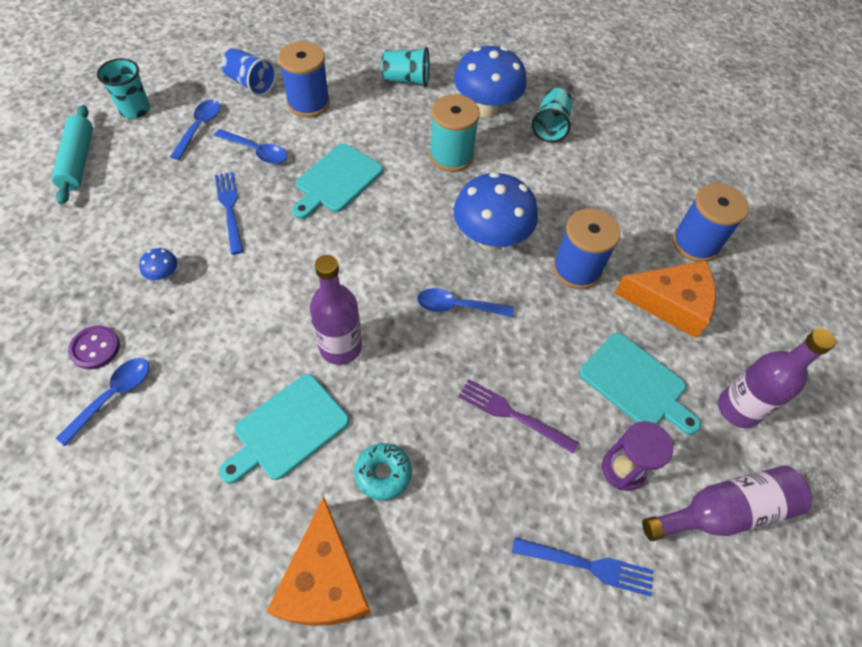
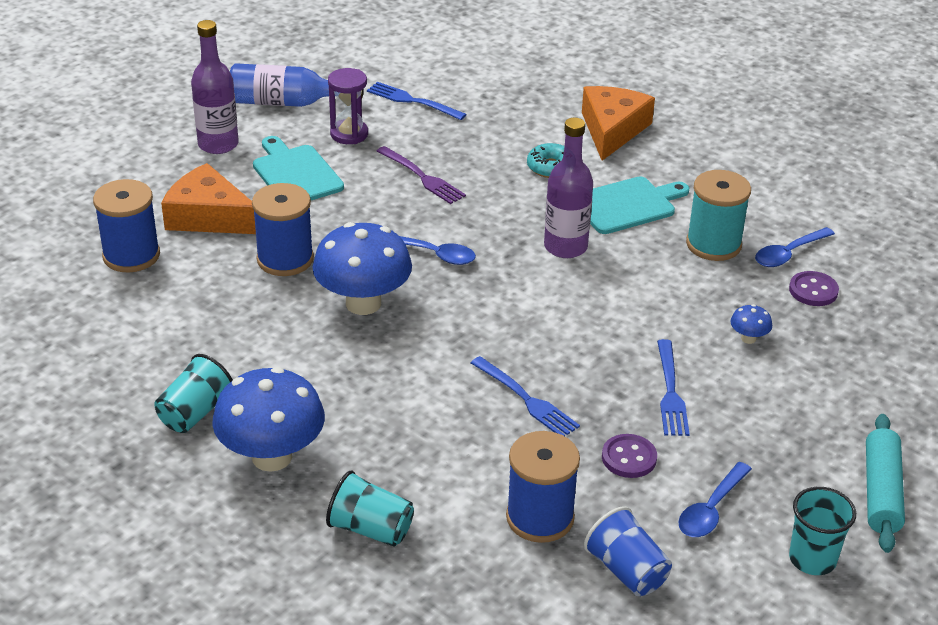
camera: 160 degrees left, 20 degrees down
blue spoon [214,129,287,164] -> purple button [602,434,657,478]
turquoise cutting board [292,143,383,219] -> blue fork [471,356,580,436]
turquoise spool [429,94,480,172] -> turquoise spool moved to [686,170,751,261]
purple bottle [642,466,812,541] -> blue bottle [230,63,363,107]

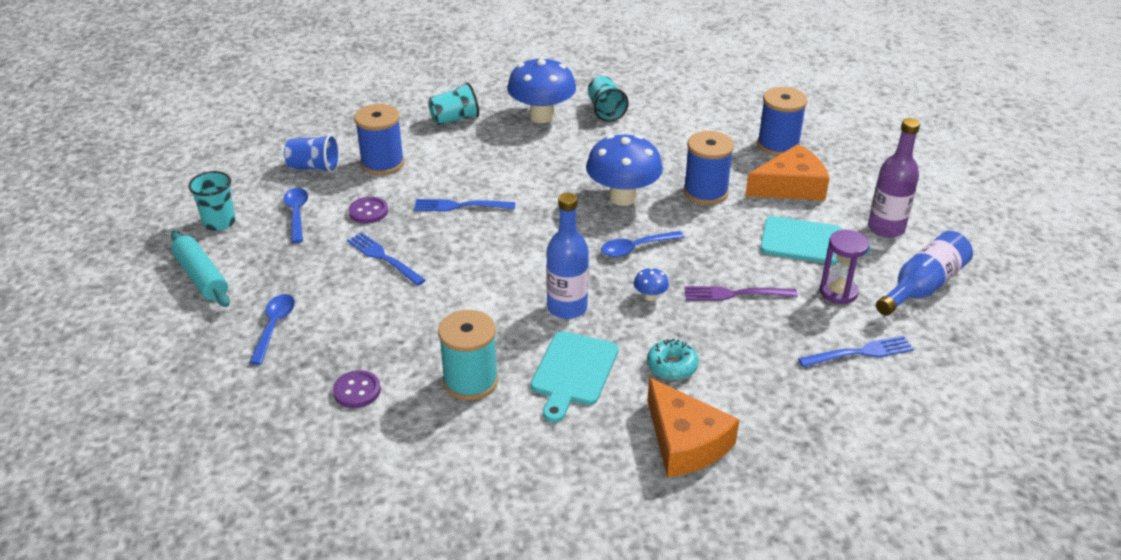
camera: 135 degrees right, 0 degrees up
purple bottle [544,118,593,258] -> blue bottle [546,193,589,319]
blue mushroom [730,304,772,344] -> blue mushroom moved to [634,268,669,301]
blue spoon [755,227,835,267] -> blue spoon moved to [249,294,295,365]

